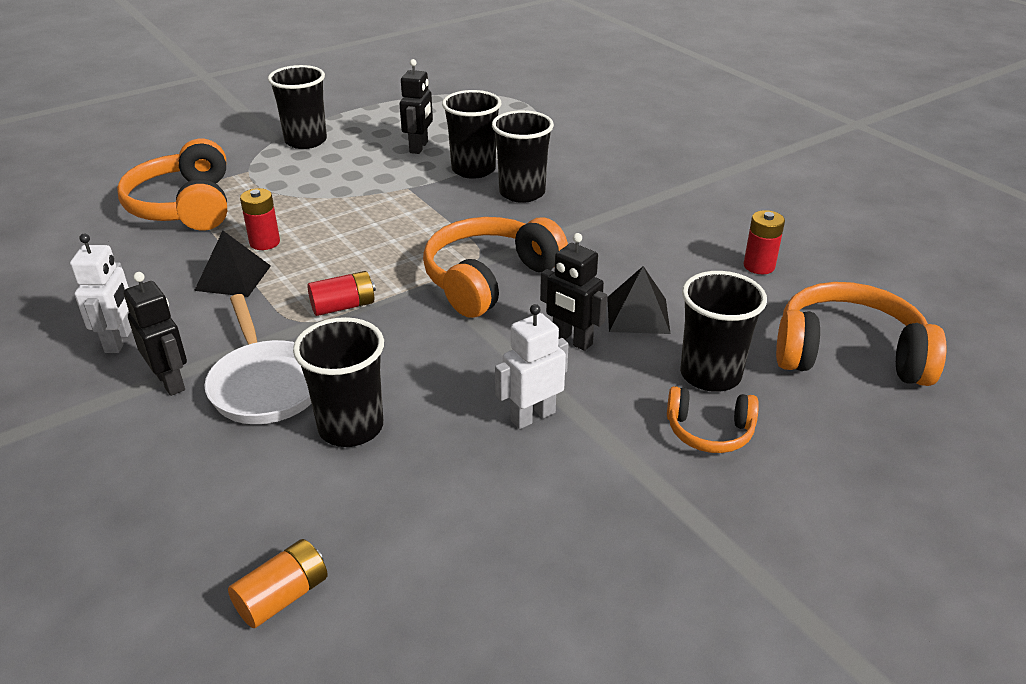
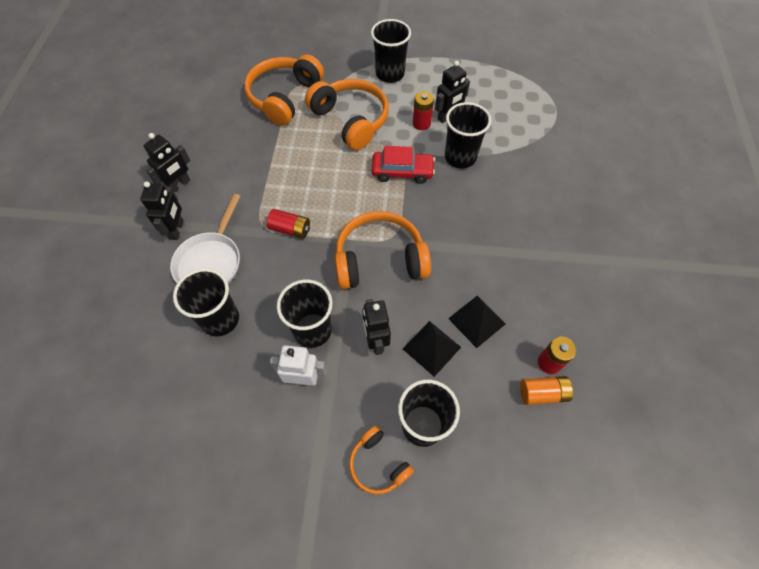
camera: 40 degrees right, 25 degrees up
white robot [70,233,132,353] -> black robot [143,133,190,193]
black pyramid [194,230,271,297] -> black pyramid moved to [448,296,506,348]
orange battery [228,539,328,628] -> orange battery moved to [520,376,573,405]
red battery [240,188,280,250] -> red battery moved to [413,91,434,130]
black cup [492,110,554,203] -> black cup moved to [277,280,333,348]
orange headphones [776,282,947,386] -> orange headphones moved to [305,79,389,150]
none -> red car [372,146,435,184]

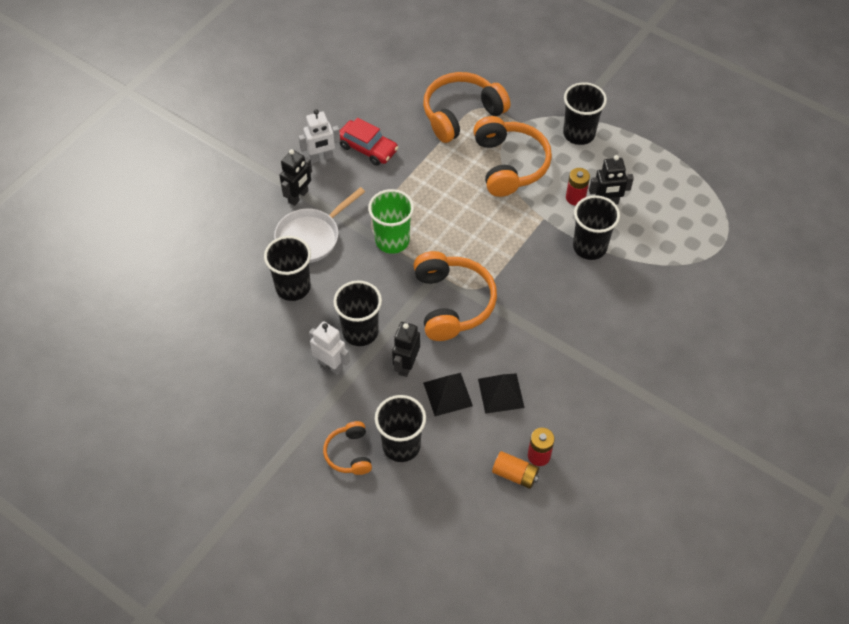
camera: 30 degrees right, 5 degrees down
black robot [143,133,190,193] -> white robot [299,109,340,163]
red battery [267,209,310,239] -> green cup [368,189,414,254]
orange headphones [335,211,431,289] -> orange headphones turned 60 degrees clockwise [413,251,497,341]
red car [372,146,435,184] -> red car moved to [340,118,398,166]

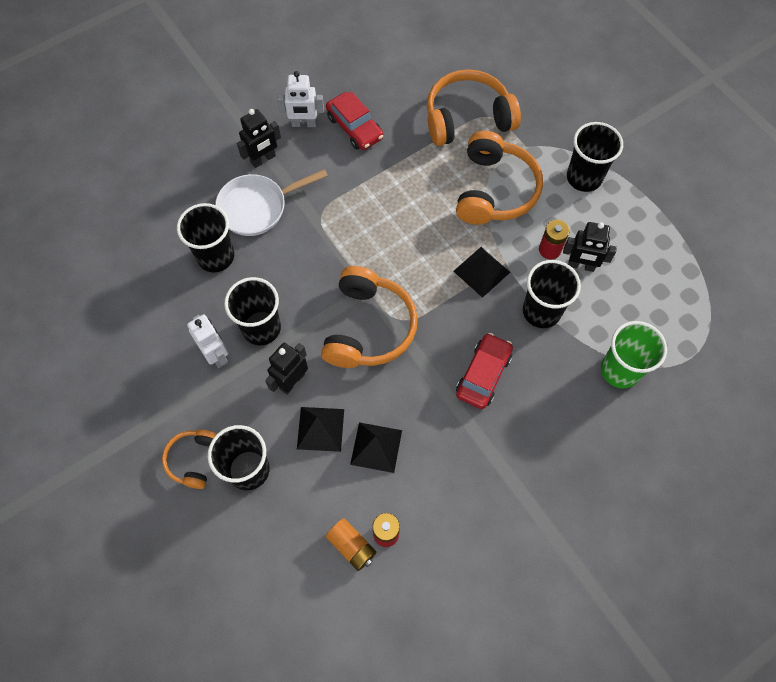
camera: 20 degrees right, 10 degrees up
green cup [368,189,414,254] -> green cup moved to [601,321,667,389]
none -> black pyramid [453,247,510,298]
none -> red car [456,333,513,409]

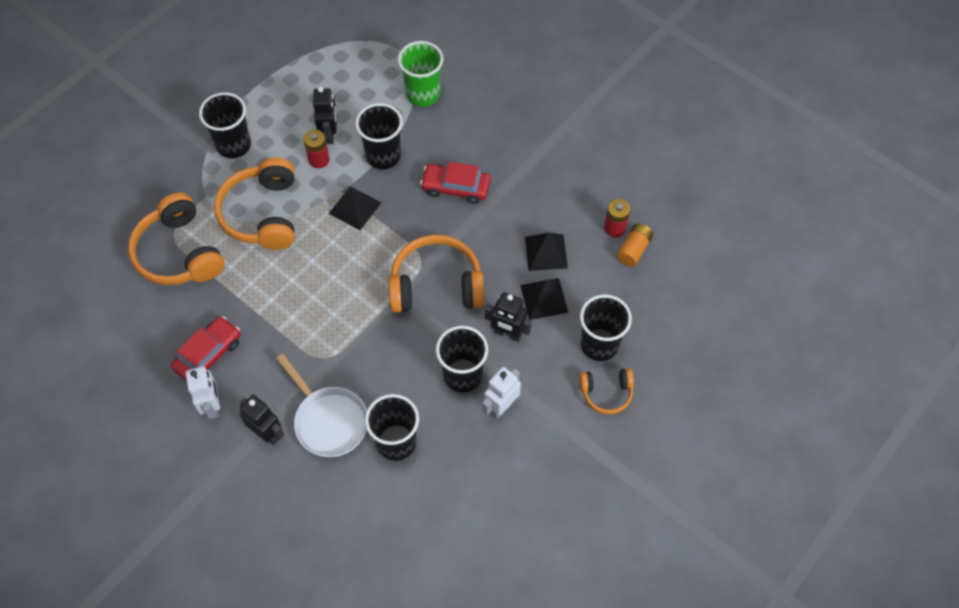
camera: 105 degrees left, 5 degrees down
orange headphones [456,131,543,225] -> orange headphones turned 90 degrees counterclockwise [214,158,295,250]

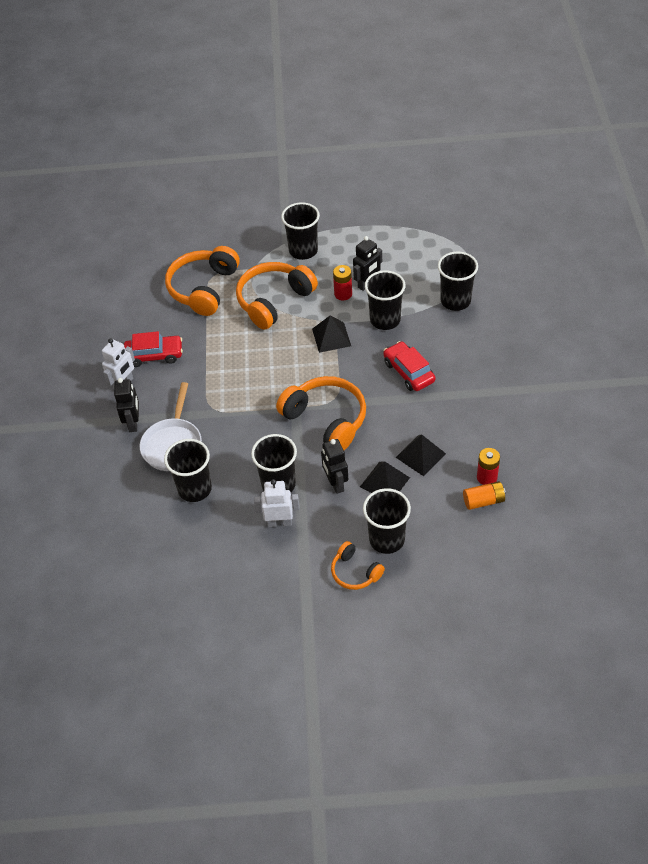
camera: 50 degrees right, 10 degrees down
green cup [398,41,444,107] -> black cup [438,251,478,311]

